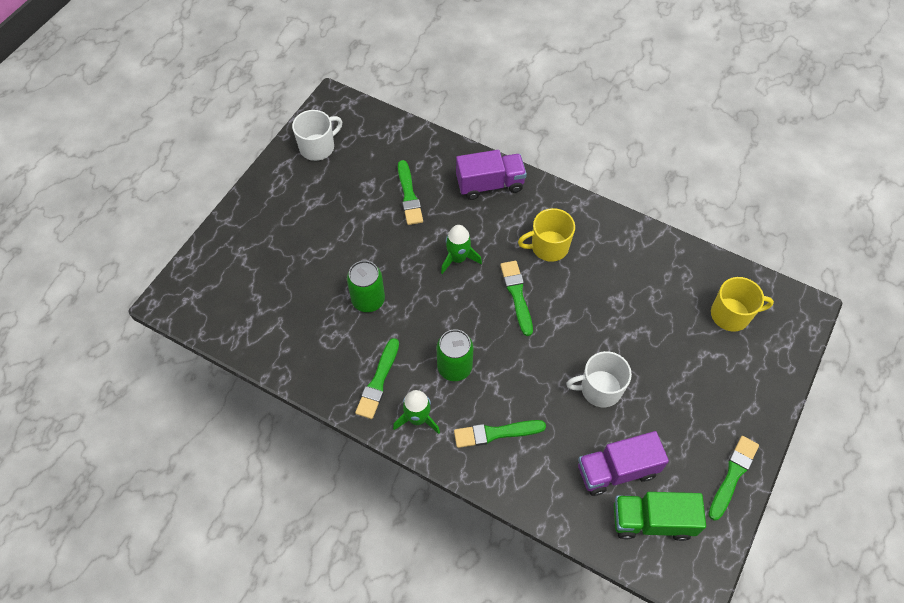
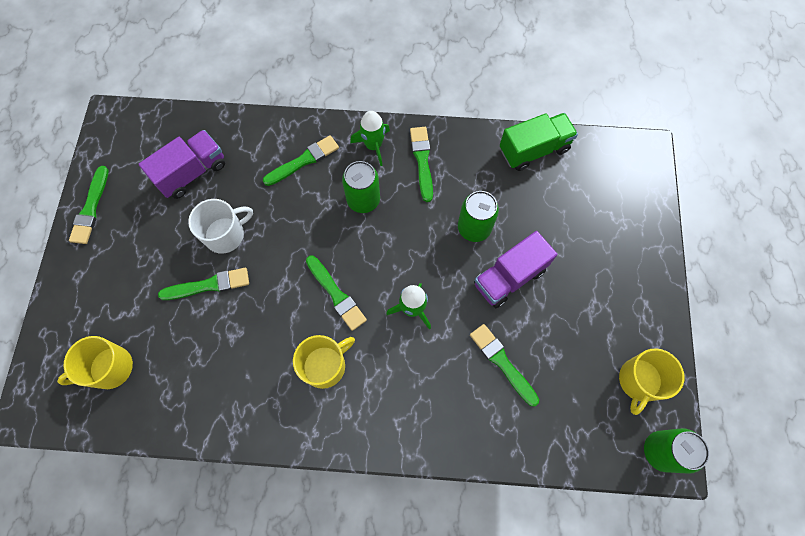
camera: 155 degrees right, 10 degrees up
white mug [292,110,342,161] -> yellow mug [619,348,684,415]
purple truck [456,150,527,200] -> purple truck moved to [474,231,557,308]
green truck [614,492,706,541] -> green truck moved to [500,113,578,171]
none -> green brush [158,268,249,300]
none -> green can [644,428,710,474]

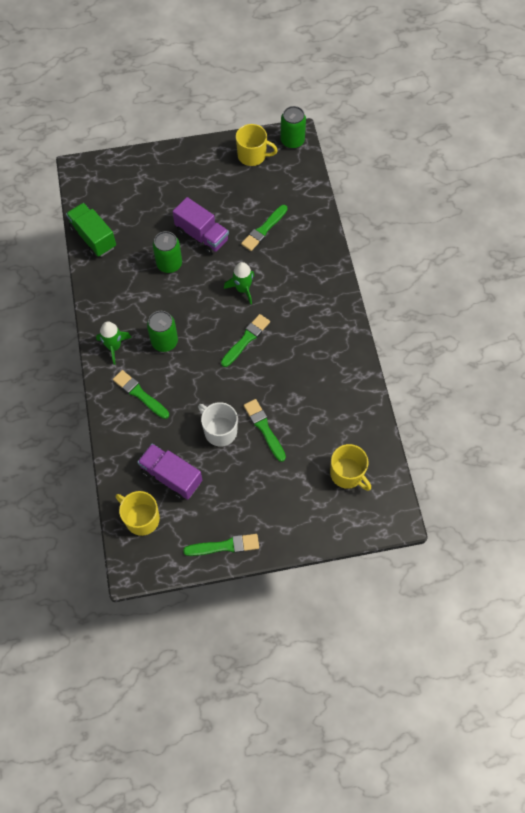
camera: 105 degrees left, 5 degrees down
yellow mug [293,335,355,389] -> yellow mug moved to [116,491,160,536]
green brush [410,127,433,202] -> none

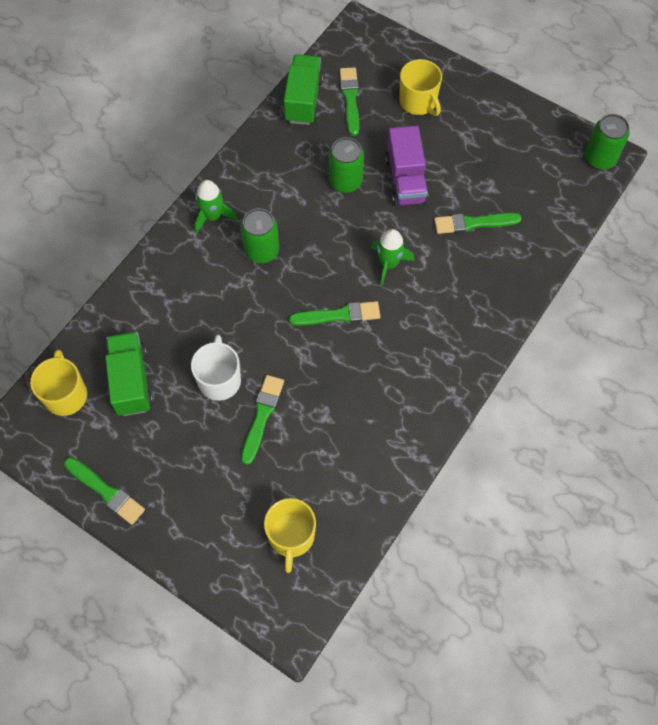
camera: 45 degrees right, 0 degrees up
green brush [113,370,169,419] -> green brush moved to [340,67,359,136]
purple truck [137,444,202,500] -> green truck [105,332,153,416]
yellow mug [236,124,278,166] -> yellow mug moved to [399,59,442,116]

